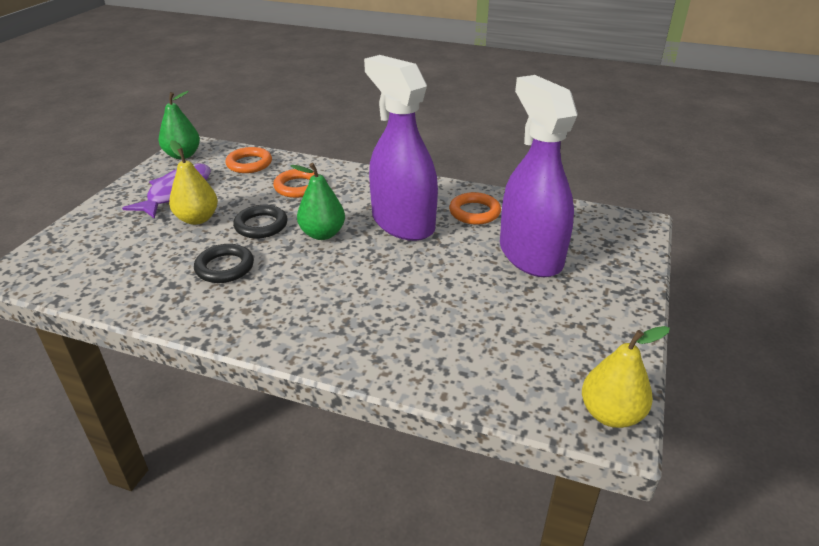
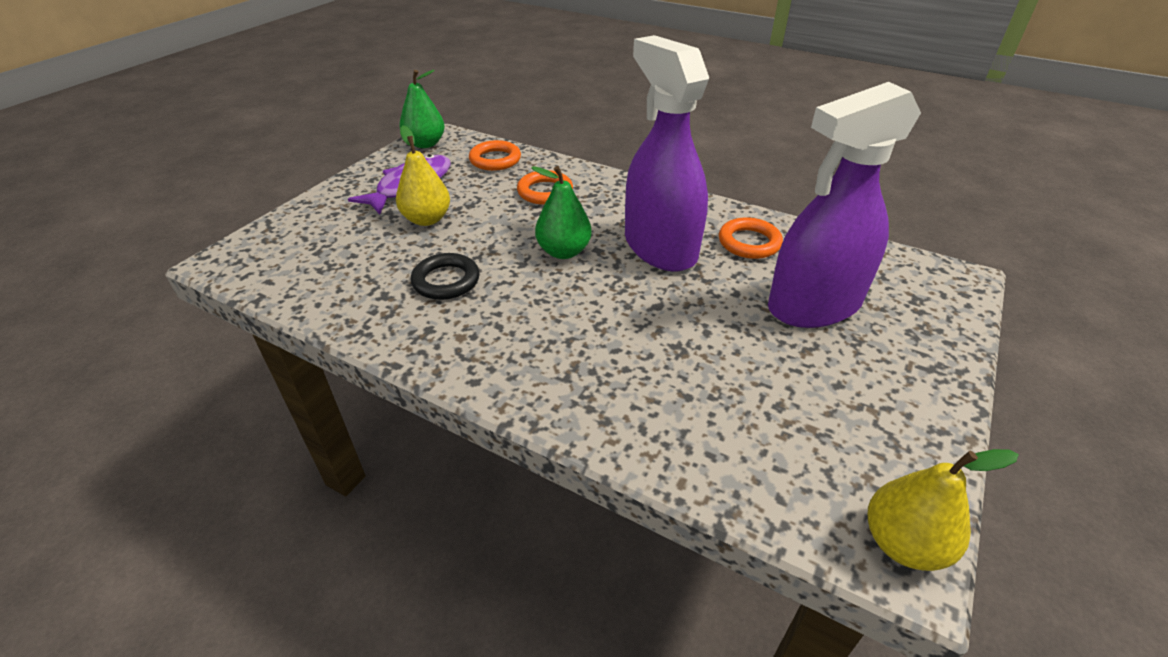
camera: 10 degrees right, 5 degrees up
black ring [233,205,288,238] -> none
purple spray bottle [500,75,578,277] -> purple spray bottle turned 105 degrees counterclockwise [768,82,921,328]

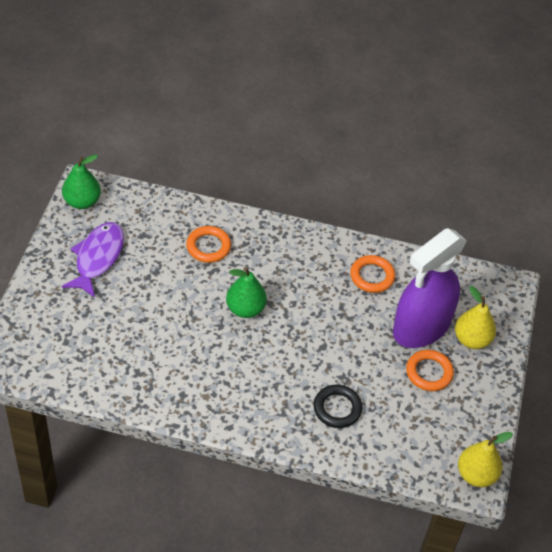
camera: 20 degrees left, 10 degrees up
yellow pear [396,126,450,226] -> yellow pear moved to [455,286,496,349]
black ring [411,253,479,300] -> black ring moved to [314,384,362,428]
orange ring [469,140,521,171] -> orange ring moved to [406,350,454,391]
purple spray bottle [625,35,709,271] -> none

